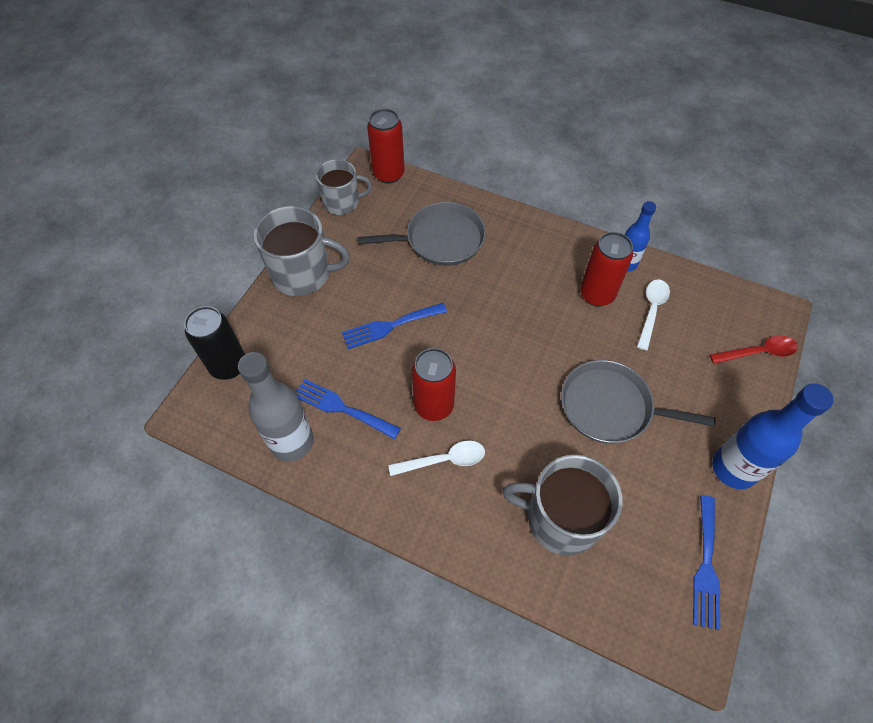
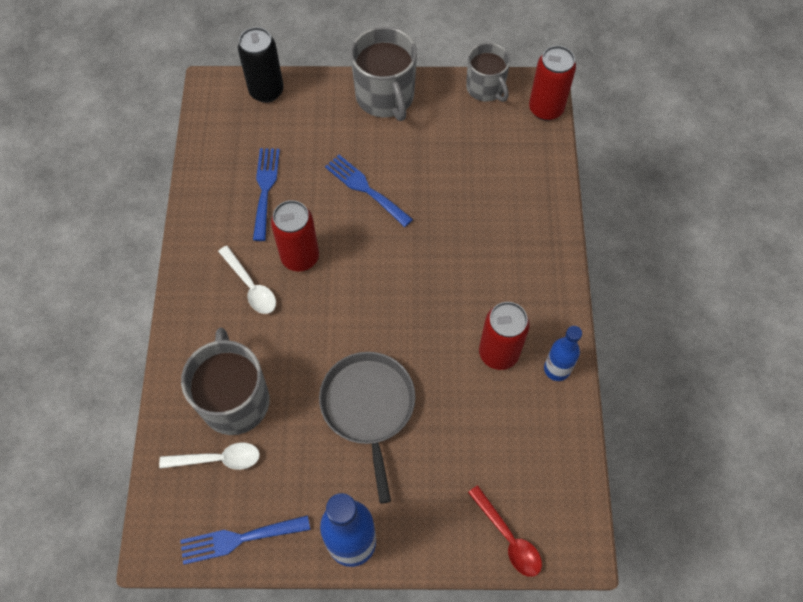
camera: 65 degrees right, 5 degrees up
grey bottle [238,352,314,462] -> none
grey pan [358,202,486,266] -> none
white spoon [637,279,670,351] -> white spoon moved to [159,442,260,470]

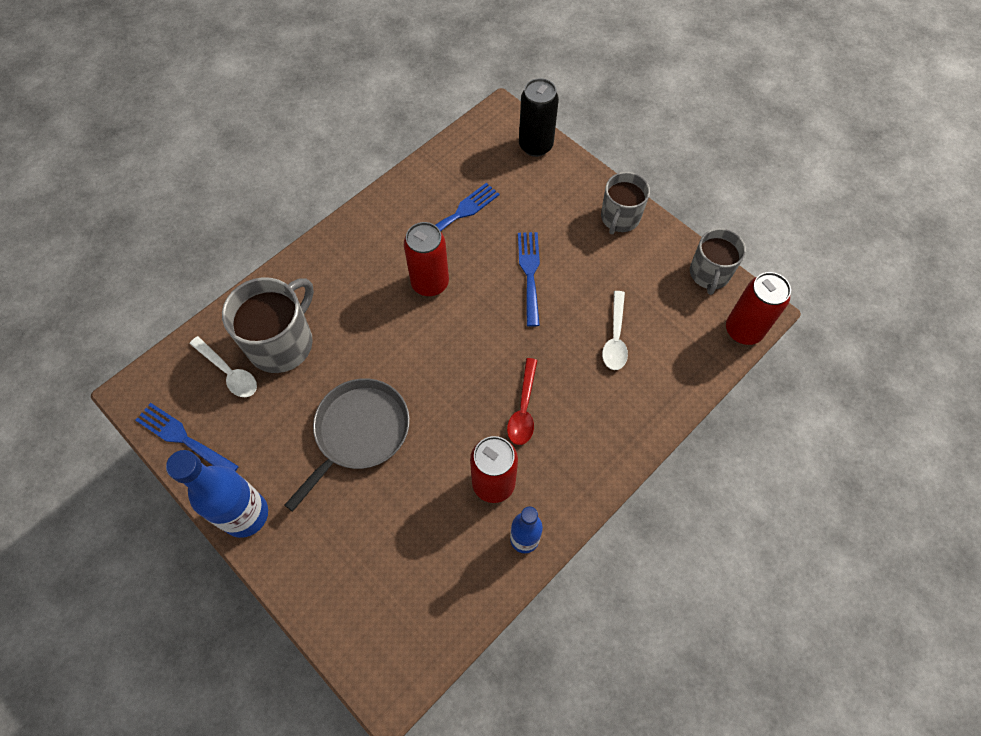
camera: 45 degrees right, 0 degrees up
white spoon [218,246,276,314] -> white spoon moved to [602,291,628,370]
grey mug [351,27,417,121] -> grey mug [601,172,650,234], size x0.66
red spoon [468,485,542,577] -> red spoon moved to [507,358,538,445]

